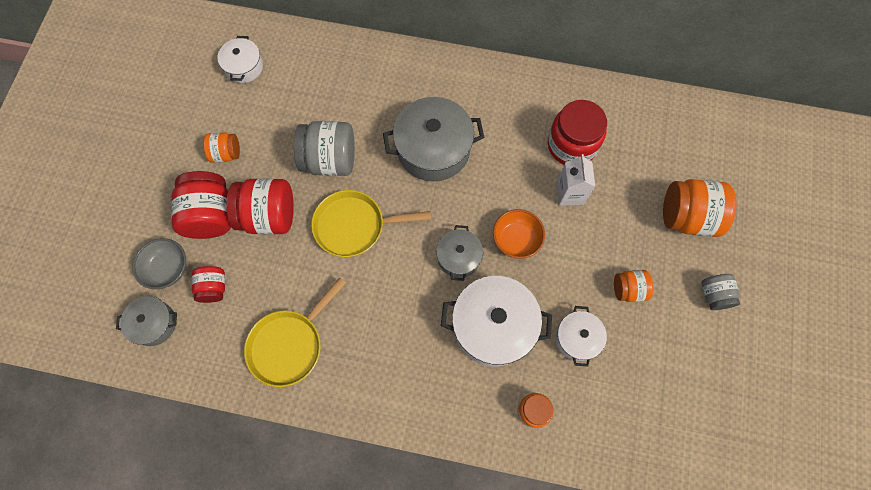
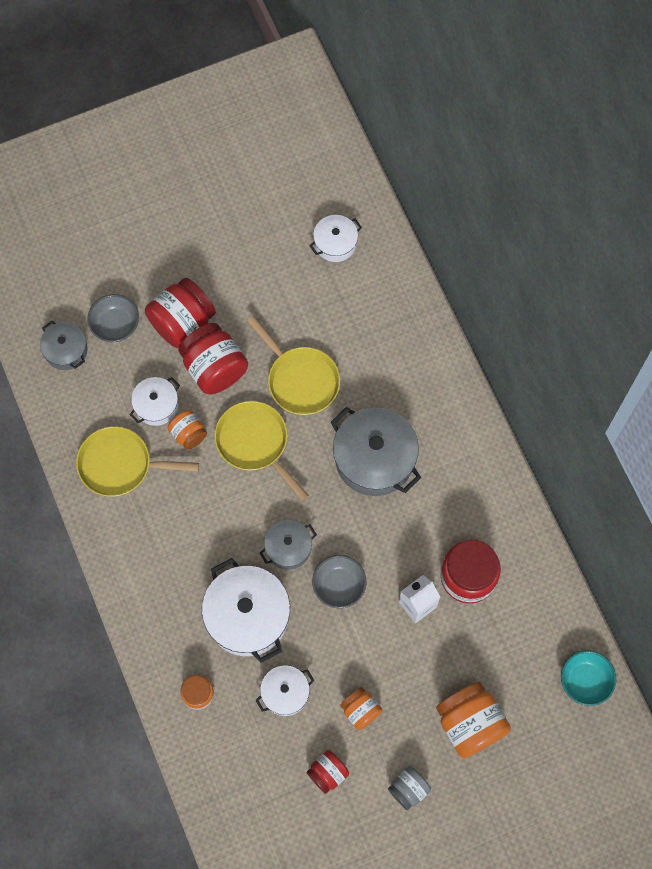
camera: 55 degrees right, 0 degrees up
red jar [191,266,225,303] -> red jar moved to [306,750,349,794]
orange jar [203,132,240,163] -> orange jar moved to [168,410,207,450]
grey jar [294,121,355,176] -> yellow pan [247,316,340,415]
orange bowl [493,209,545,259] -> grey bowl [312,555,367,608]
none -> white pot [130,377,180,426]
none -> turquoise bowl [561,650,616,706]

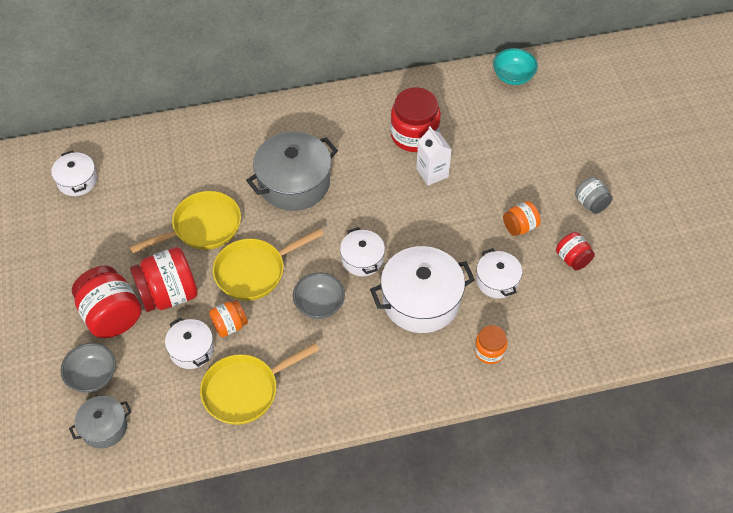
camera: 80 degrees left, 15 degrees down
yellow pan [76,426,199,497] -> yellow pan turned 45 degrees clockwise [200,343,319,425]
grey pot [260,520,317,570] -> white pot [340,227,385,276]
grey bowl [312,555,367,608] -> grey bowl moved to [293,273,345,319]
orange jar [436,682,511,758] -> none

